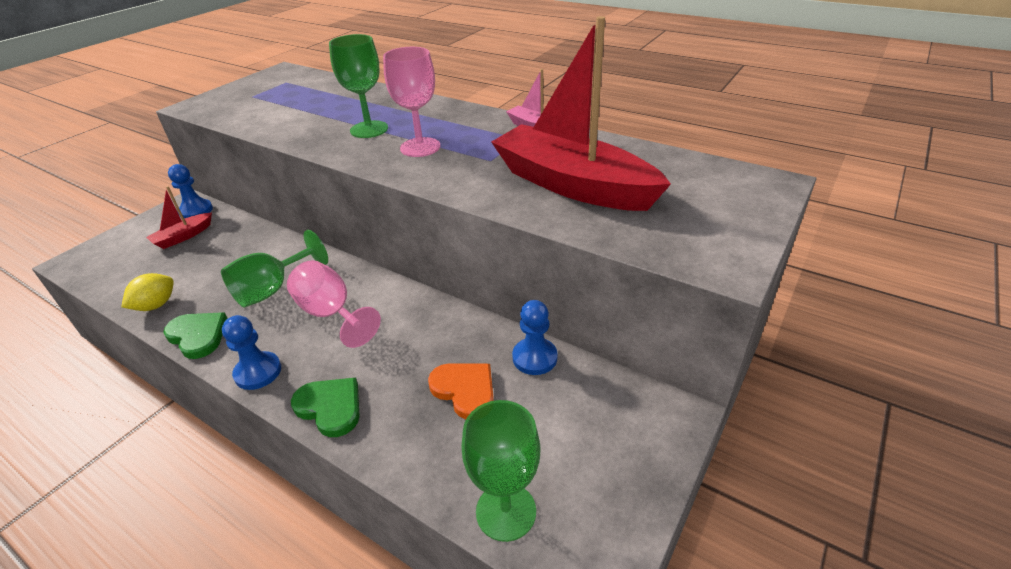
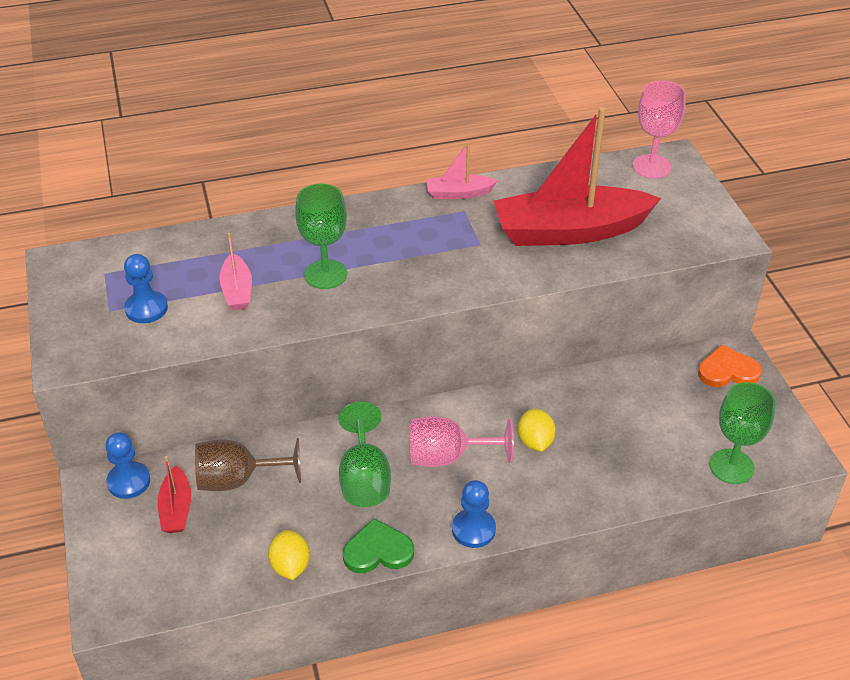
camera: 50 degrees left, 5 degrees up
green heart [291,377,360,437] -> none
pink goblet [383,47,441,157] -> pink goblet moved to [633,80,686,179]
orange heart [428,363,494,420] -> orange heart moved to [698,344,762,387]
blue pawn [512,300,558,375] -> blue pawn moved to [124,254,168,323]
none -> brown goblet [195,438,301,491]
none -> pink boat [219,233,252,310]
none -> yellow lemon [518,409,556,451]

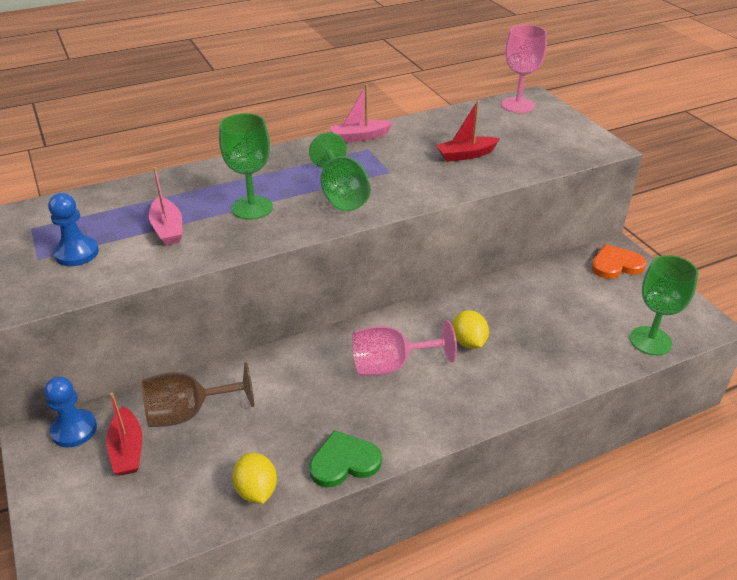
camera: 10 degrees left, 5 degrees down
green goblet [338,402,391,507] -> green goblet moved to [309,132,371,211]
blue pawn [452,480,496,548] -> none
red boat [494,107,661,246] -> red boat [436,101,500,162], size x0.45

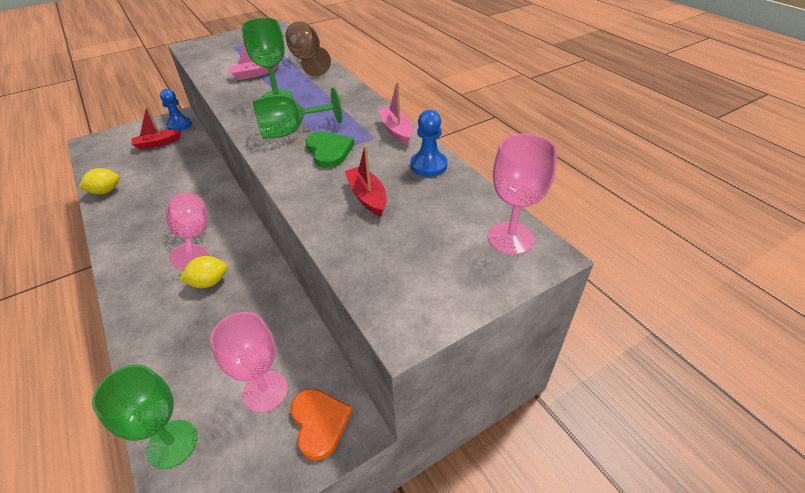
camera: 85 degrees right, 5 degrees up
blue pawn [48,193,99,266] -> blue pawn moved to [410,110,448,177]
brown goblet [141,362,254,427] -> brown goblet moved to [285,21,331,76]
green heart [309,430,382,488] -> green heart moved to [305,131,354,168]
none -> pink goblet [210,312,288,413]

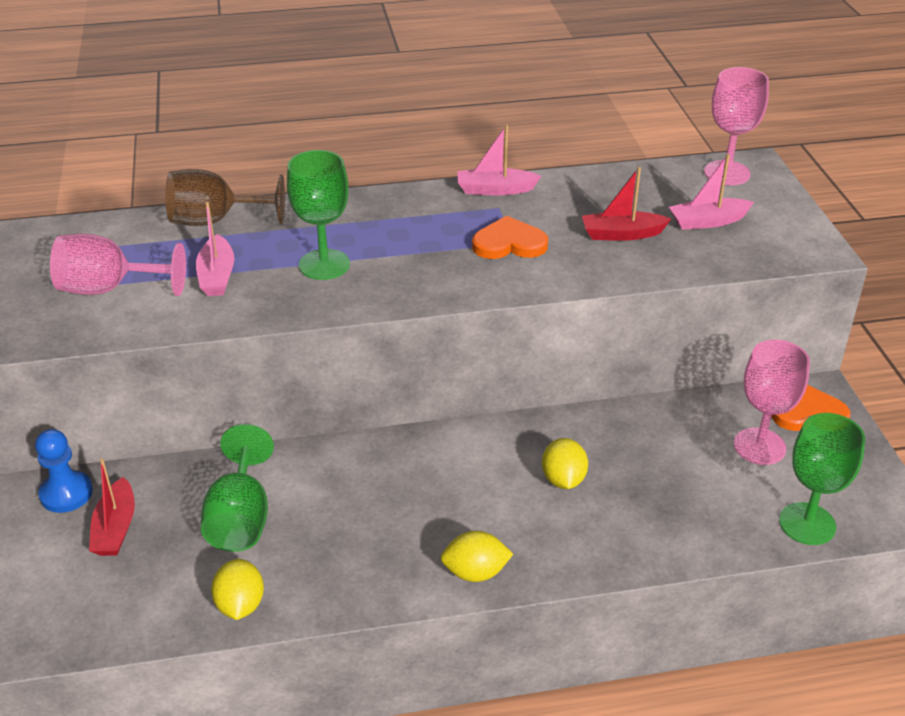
camera: 70 degrees left, 5 degrees down
pink goblet [166,193,209,270] -> pink goblet moved to [50,234,186,296]
green goblet [253,88,342,139] -> green goblet moved to [201,424,274,552]
green heart [305,131,354,168] -> orange heart [472,216,548,259]
blue pawn [410,110,448,177] -> none
none -> yellow lemon [441,531,513,582]
none -> pink boat [669,154,754,230]

